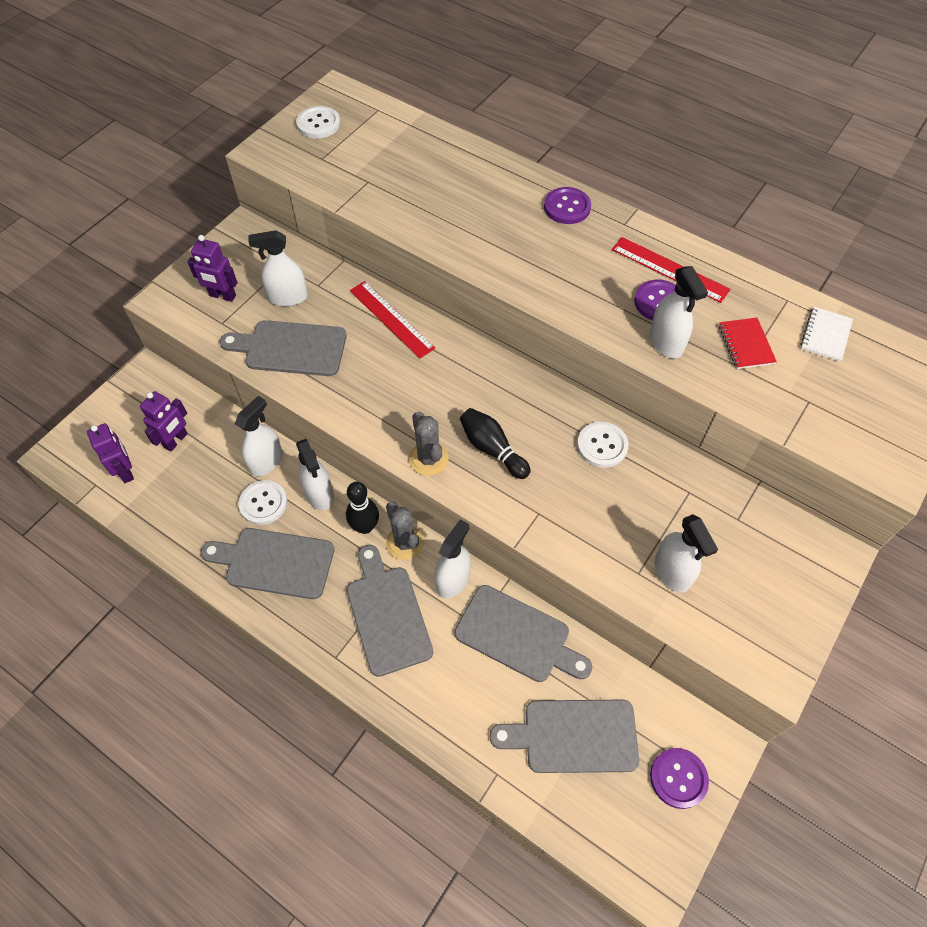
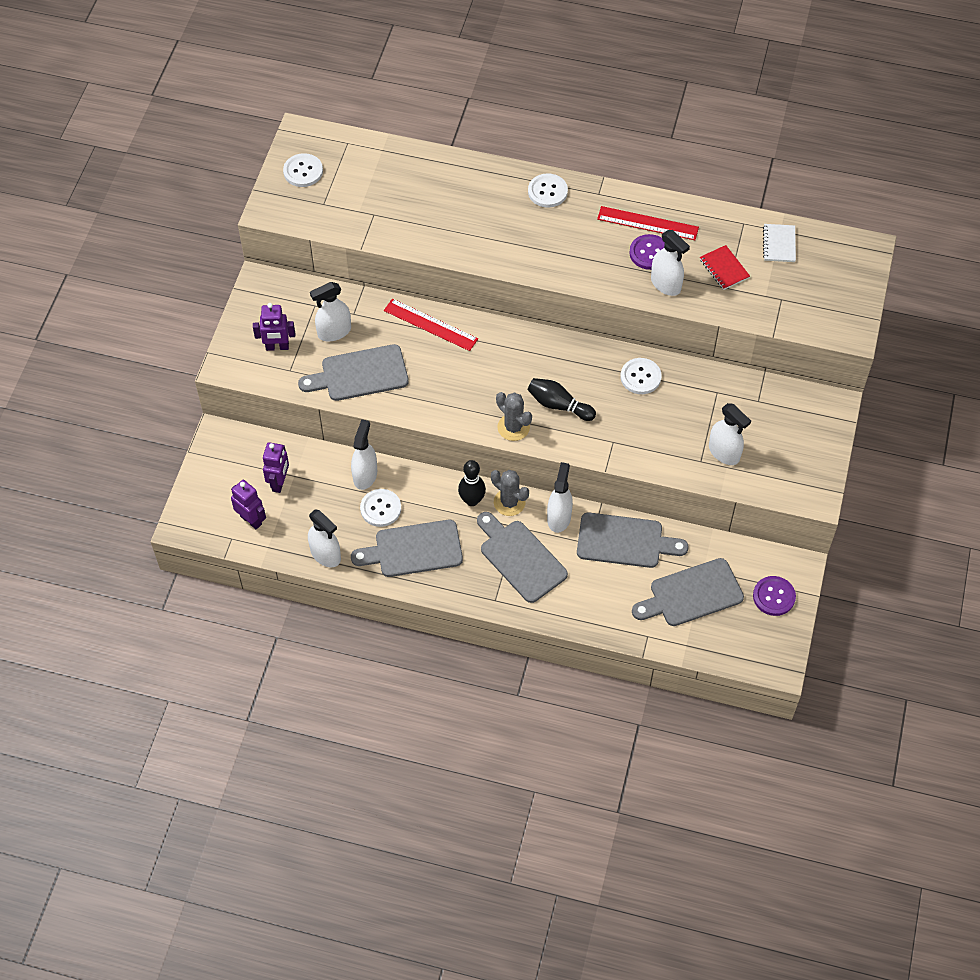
camera: 20 degrees left, 0 degrees up
white spray bottle [296,439,334,510] -> white spray bottle moved to [308,509,341,567]
purple button [544,187,591,224] -> white button [528,173,568,208]

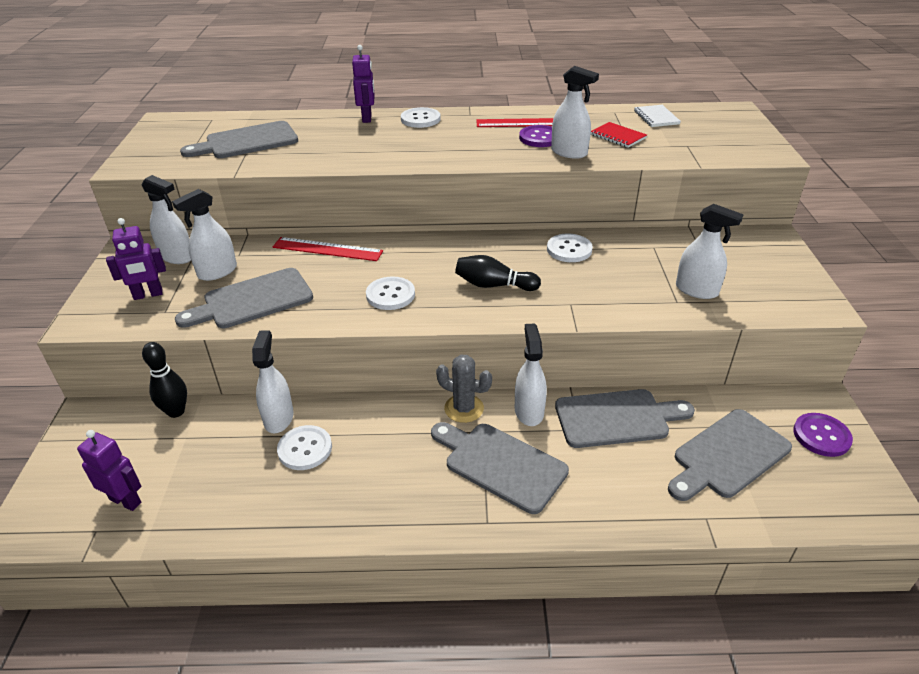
camera: 15 degrees left, 20 degrees down
purple robot [263,442,289,493] -> purple robot moved to [352,45,375,123]
white button [283,153,323,187] -> white button moved to [366,276,415,310]
white spray bottle [308,509,341,567] -> white spray bottle moved to [142,175,191,264]
grey cutting board [351,520,463,577] -> grey cutting board moved to [180,121,298,158]
black bowling pin [458,460,486,506] -> black bowling pin moved to [142,342,187,418]
grey cactus [496,392,532,441] -> none

